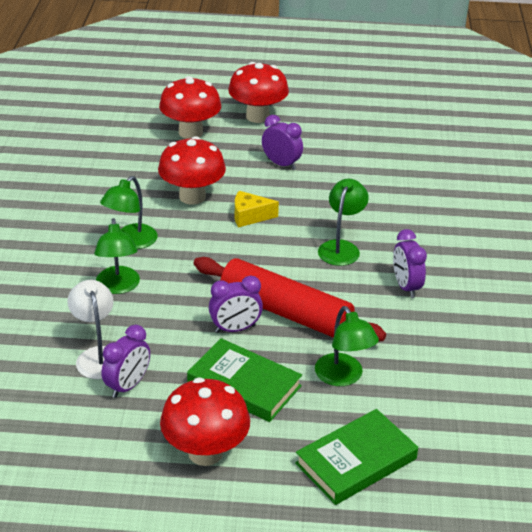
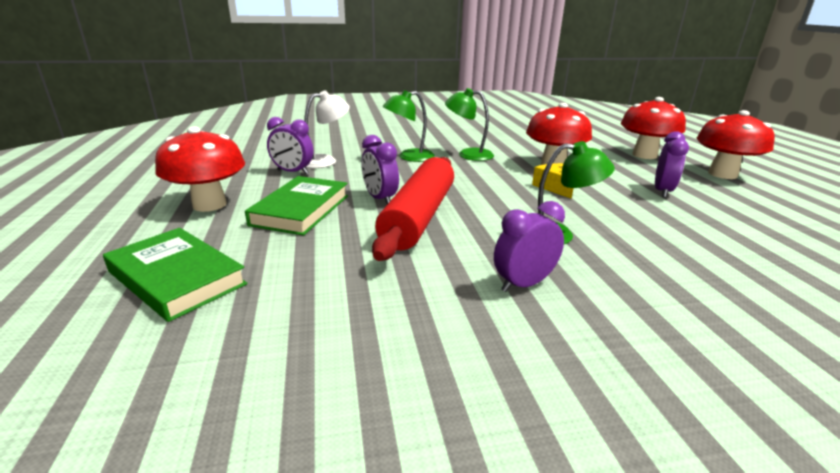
camera: 75 degrees right, 10 degrees down
green lamp [315,306,379,386] -> none

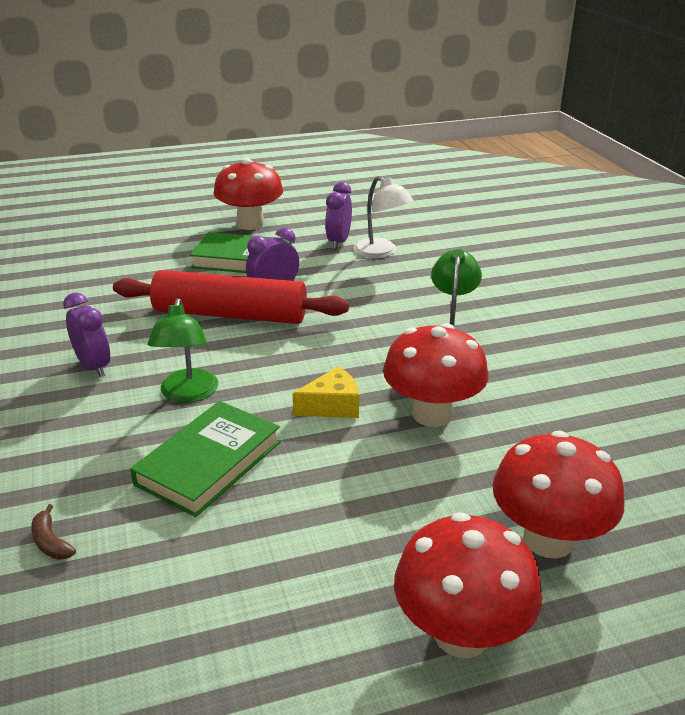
camera: 85 degrees right, 5 degrees up
green book [103,228,247,322] -> green book moved to [130,401,281,517]
green lamp [382,90,435,162] -> none
purple clock [655,131,689,198] -> none
none -> brown banana [31,504,76,560]

